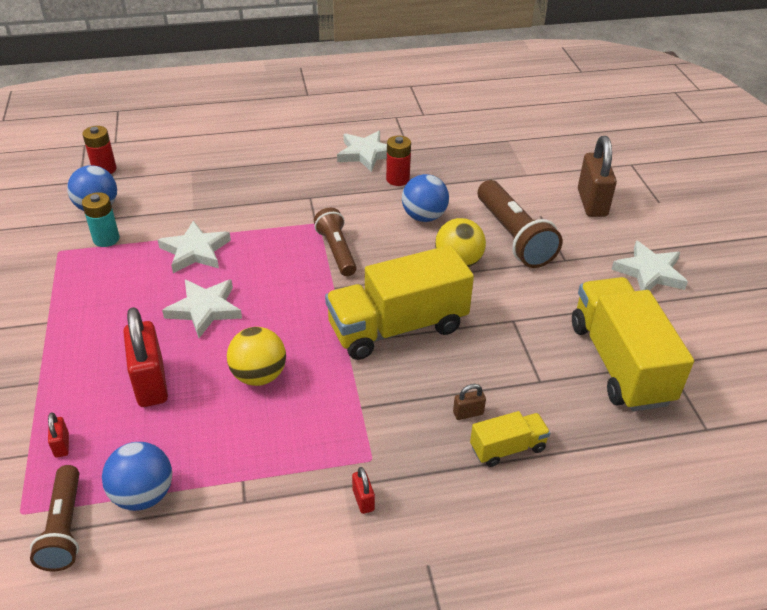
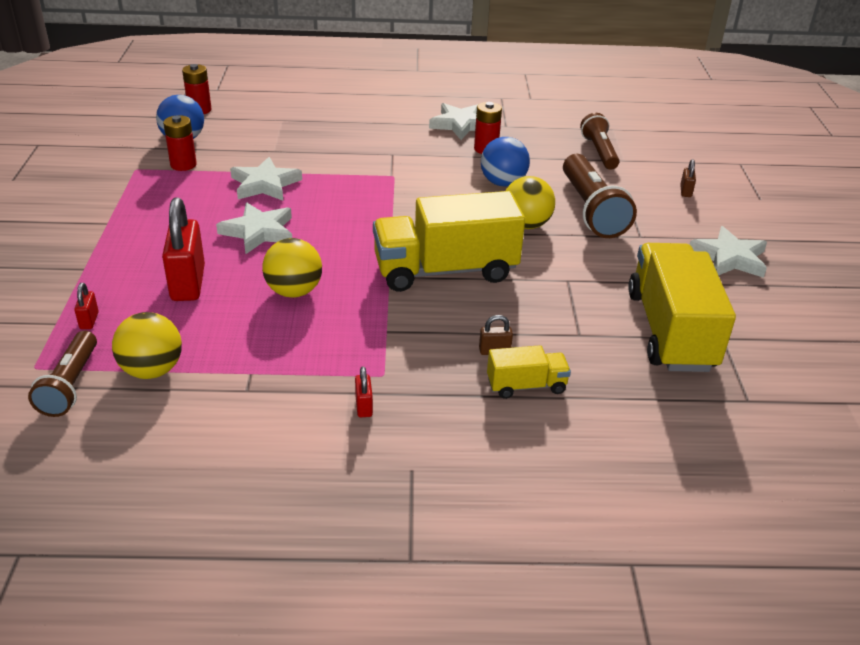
camera: 10 degrees right, 5 degrees down
turquoise battery [82,192,120,247] -> red battery [163,115,197,171]
blue ball [102,442,172,511] -> yellow ball [112,312,182,379]
brown flashlight [314,208,357,276] -> brown flashlight moved to [580,113,620,170]
brown padlock [578,136,617,217] -> brown padlock [680,159,696,197], size x0.44

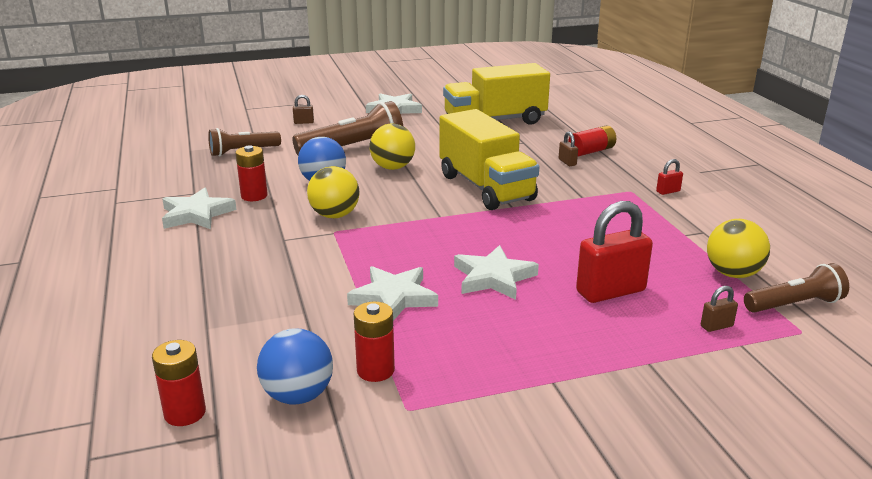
camera: 105 degrees left, 10 degrees down
red padlock [74,283,99,329] -> brown padlock [701,286,738,332]
yellow ball [262,238,322,298] -> yellow ball moved to [307,166,360,218]
yellow truck [487,345,571,399] -> red battery [568,126,616,157]

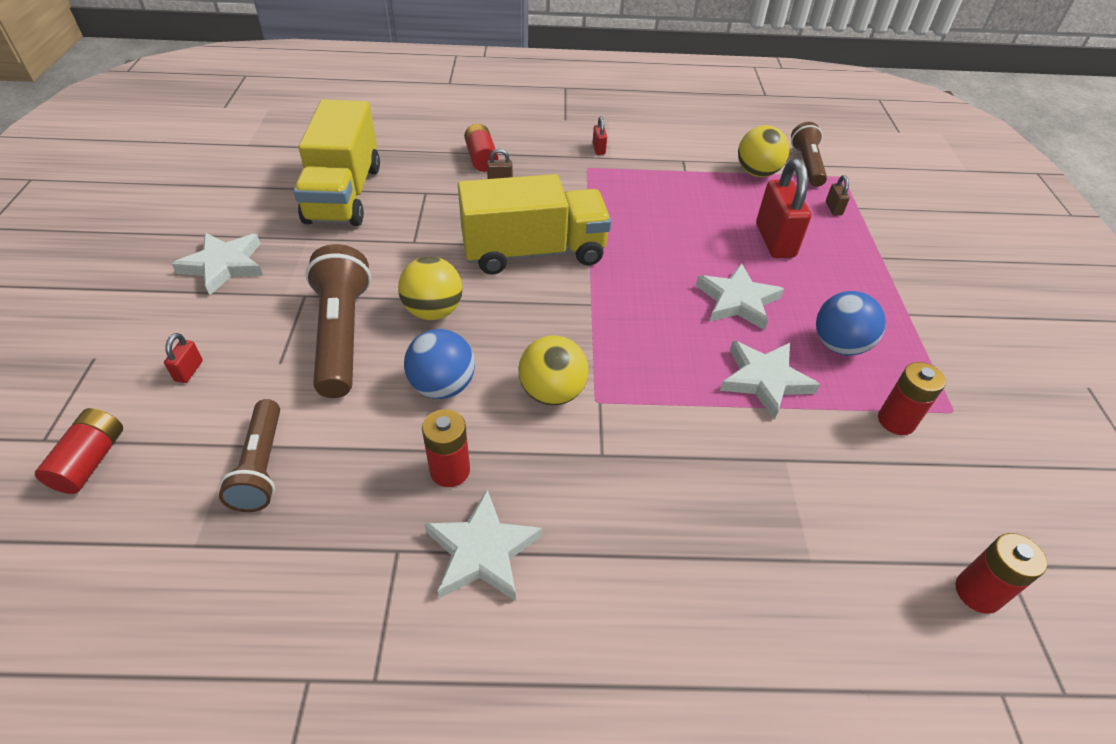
camera: 75 degrees left, 20 degrees up
blue ball [257,329,333,405] -> blue ball moved to [816,291,886,356]
brown padlock [293,95,314,124] -> red padlock [164,333,203,383]
none -> red battery [35,408,123,494]

